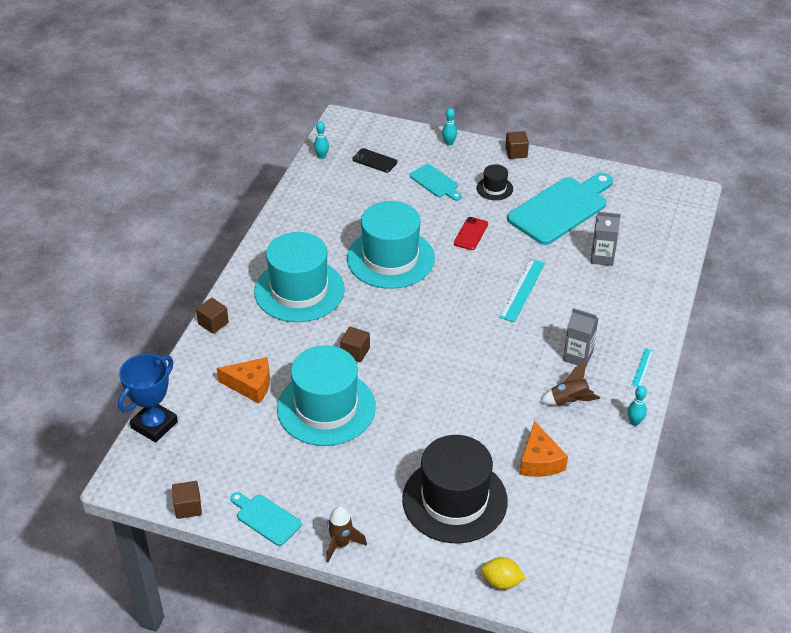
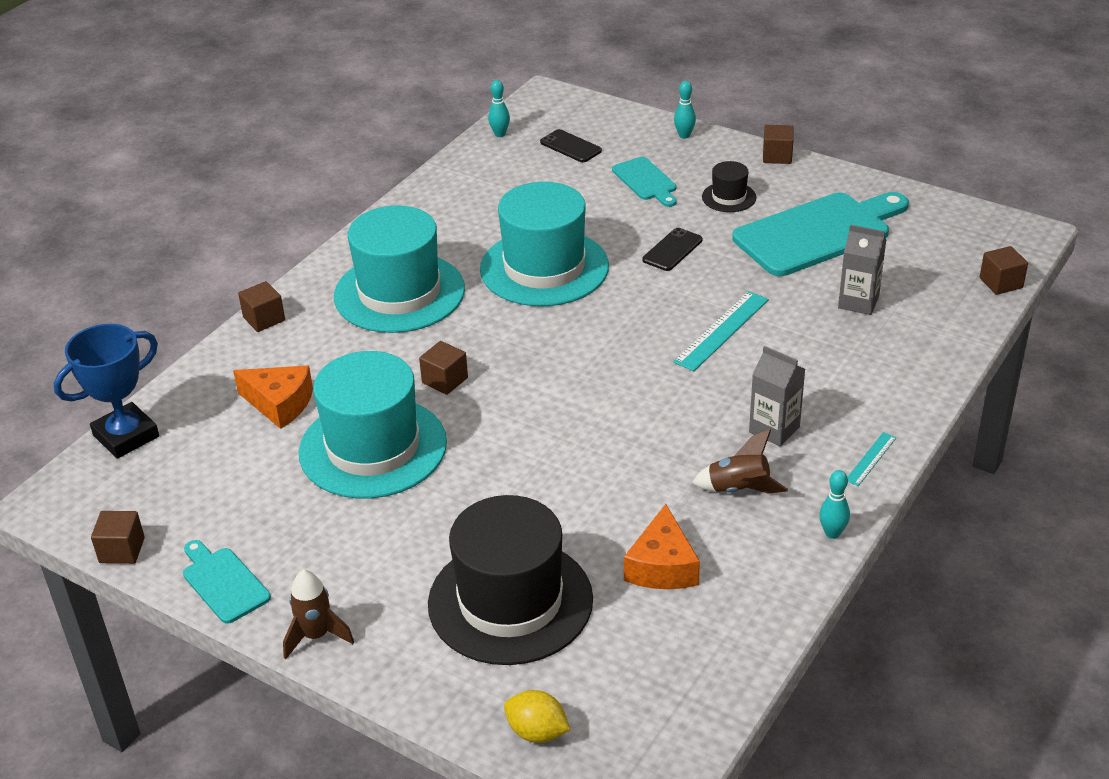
camera: 15 degrees right, 5 degrees down
red phone [454,217,488,250] -> black phone [642,228,703,271]
none -> brown cube [980,246,1028,295]

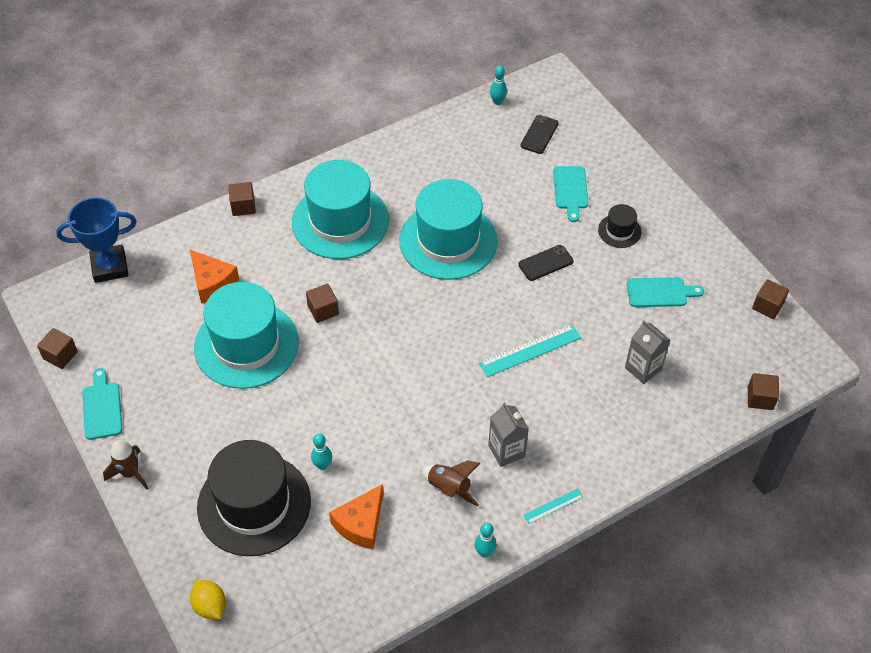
camera: 25 degrees right, 15 degrees up
black phone [540,129,602,162] -> black phone turned 45 degrees clockwise [521,115,559,154]
turquoise bowling pin [674,81,696,138] -> turquoise bowling pin moved to [311,434,332,470]
turquoise cutting board [732,192,909,276] -> turquoise cutting board [627,277,704,307], size x0.50
brown cube [763,125,794,164] -> brown cube moved to [752,279,789,319]

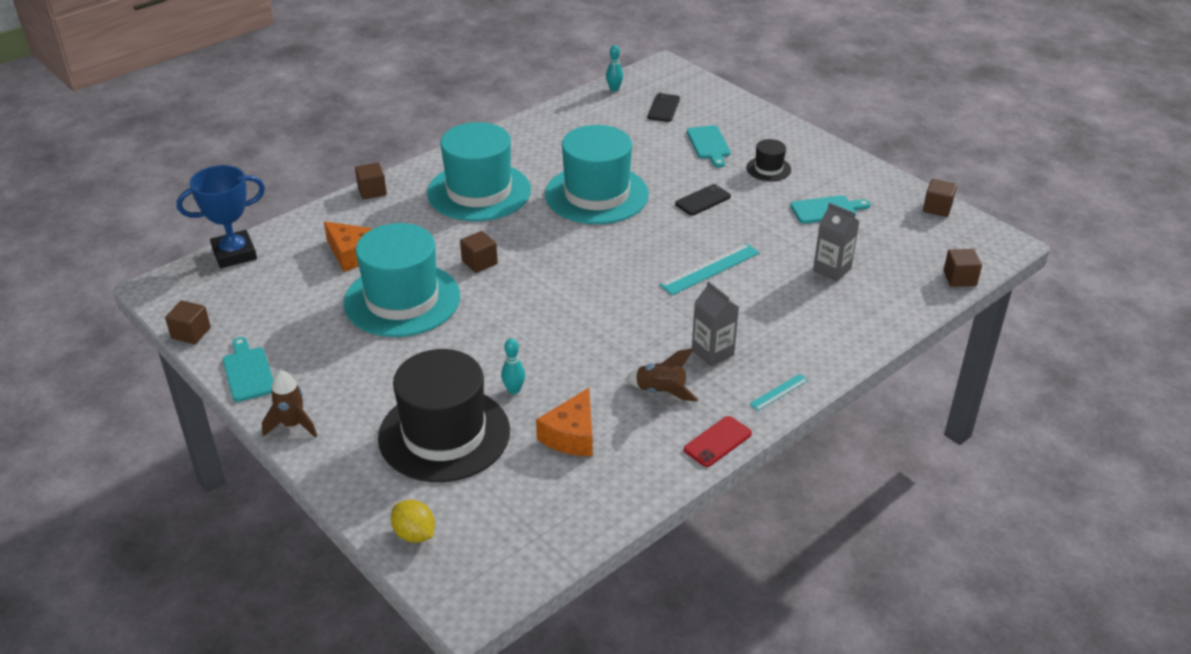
camera: 10 degrees left, 15 degrees down
turquoise bowling pin [475,522,497,558] -> red phone [684,416,752,467]

